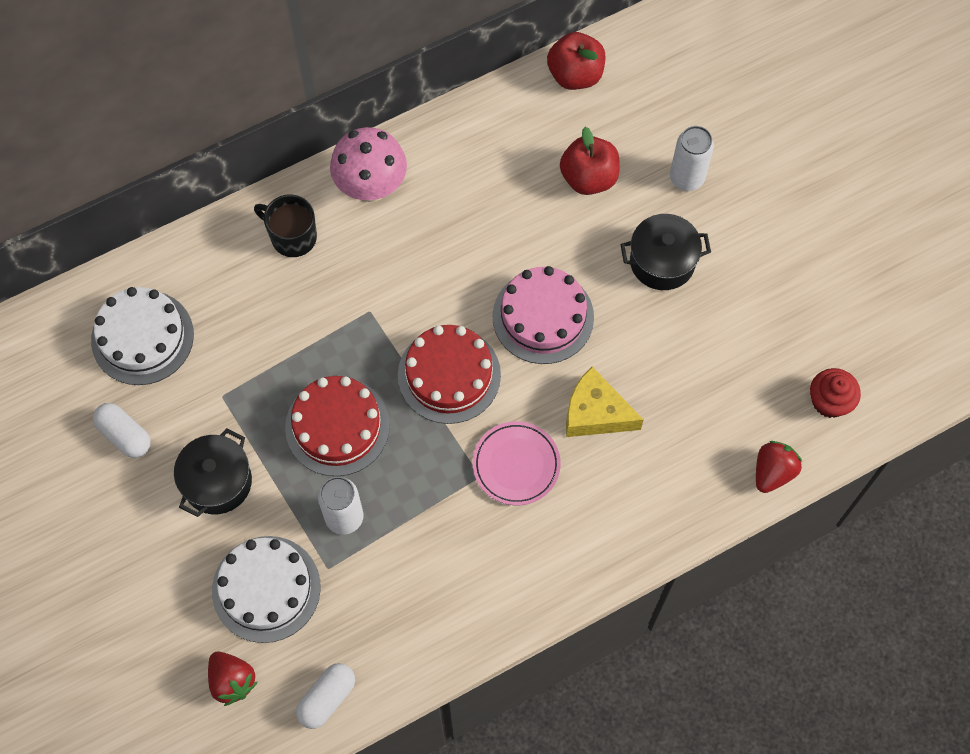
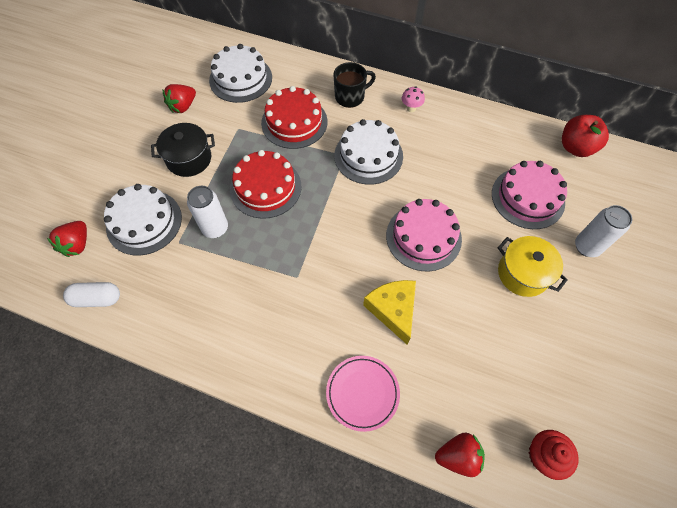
camera: 50 degrees right, 5 degrees down
white capsule [93,403,151,458] -> red strawberry [163,84,196,113]
black mug [254,194,317,257] -> black mug turned 75 degrees clockwise [333,62,376,108]
pink mushroom [330,127,407,202] -> pink mushroom [402,86,425,112], size x0.46
red cake [398,325,501,424] -> red cake moved to [261,86,328,149]
pink plate [473,421,561,505] -> pink plate moved to [326,356,400,432]
red apple [560,127,620,195] -> pink cake [492,161,567,229]
black pot [620,214,711,290] -> yellow pot [498,236,568,297]
none -> white cake [334,119,403,185]

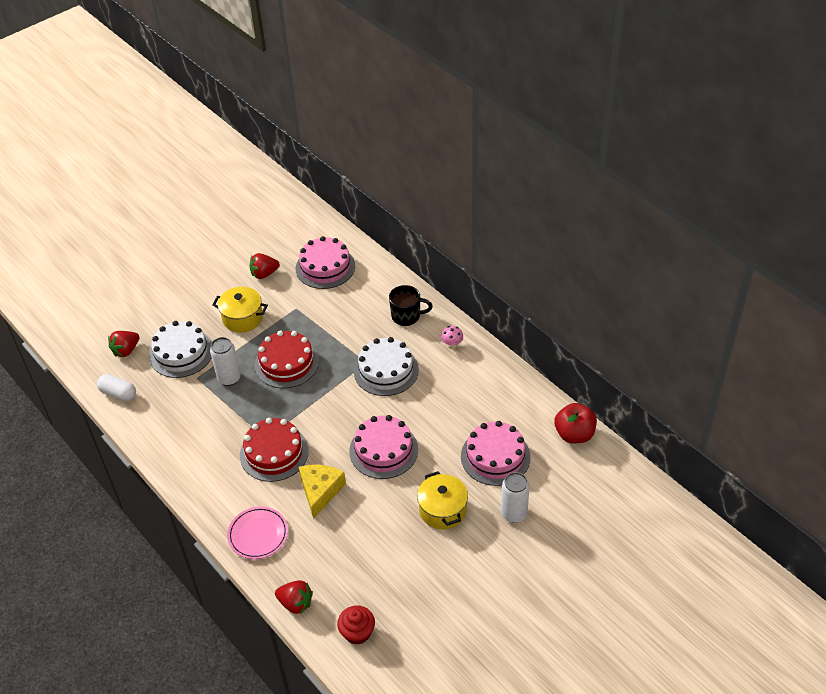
camera: 30 degrees right, 15 degrees down
black pot [151,123,215,177] -> yellow pot [213,287,268,333]
white cake [209,44,272,103] -> pink cake [296,236,355,289]
red cake [261,86,328,149] -> red cake moved to [240,418,309,482]

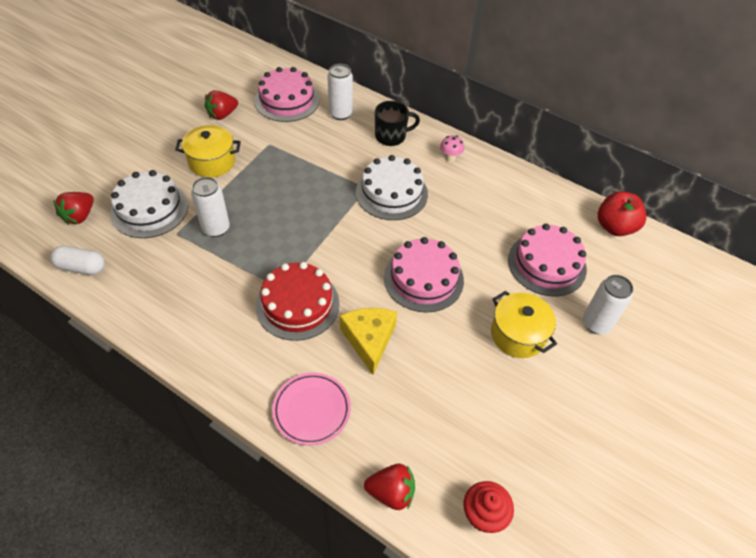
camera: 20 degrees left, 5 degrees up
red cake [254,330,319,388] -> none
none -> white can [328,64,353,120]

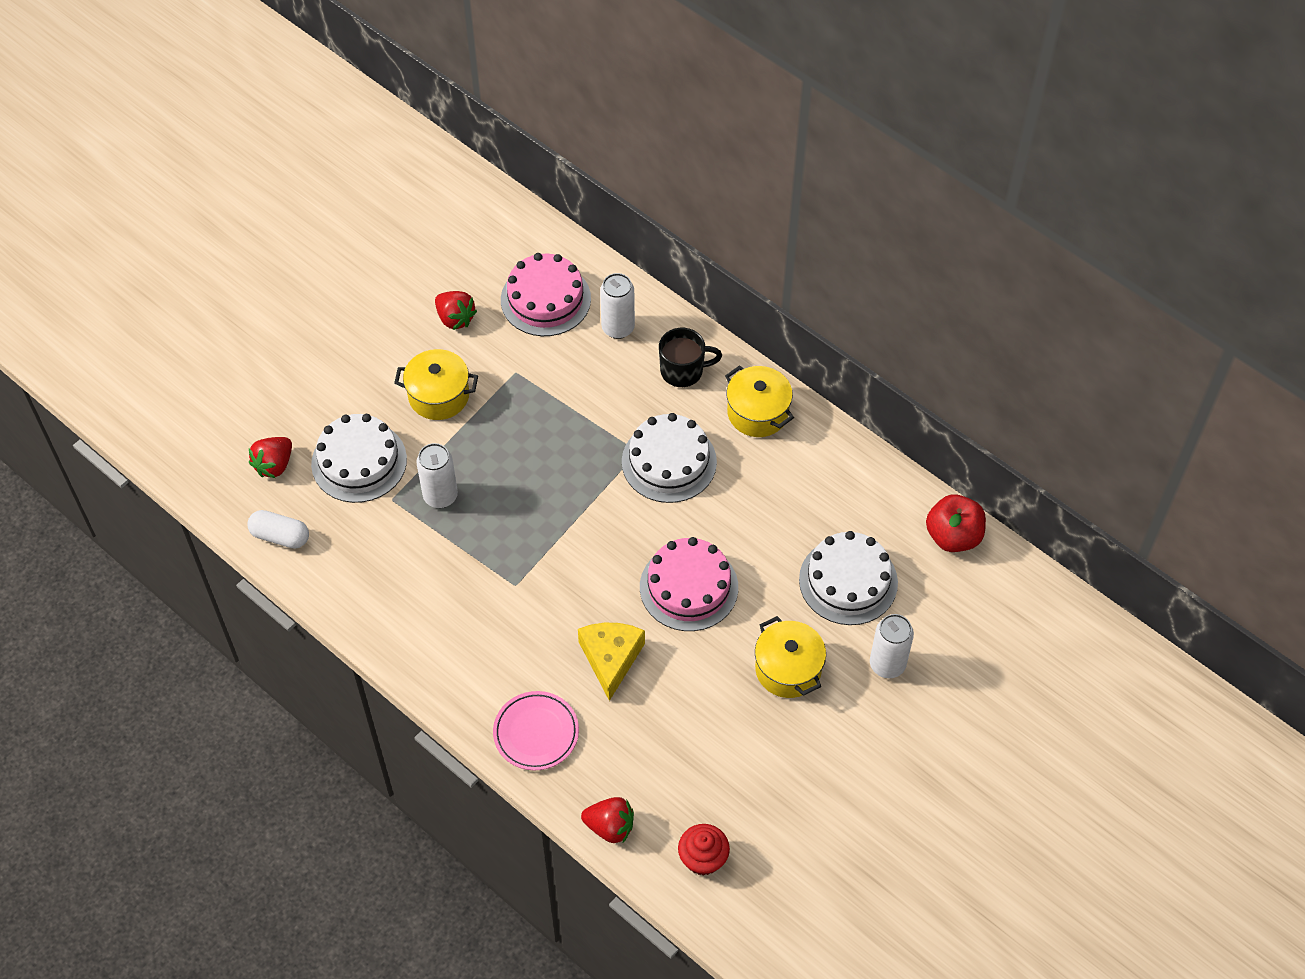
camera: 10 degrees right, 5 degrees up
red strawberry [205,90,238,120] -> red strawberry turned 105 degrees counterclockwise [435,291,477,330]
red cake [256,262,340,341] -> none
pink mushroom [440,135,464,162] -> yellow pot [725,365,794,437]
pink cake [508,224,587,296] -> white cake [799,531,898,625]

